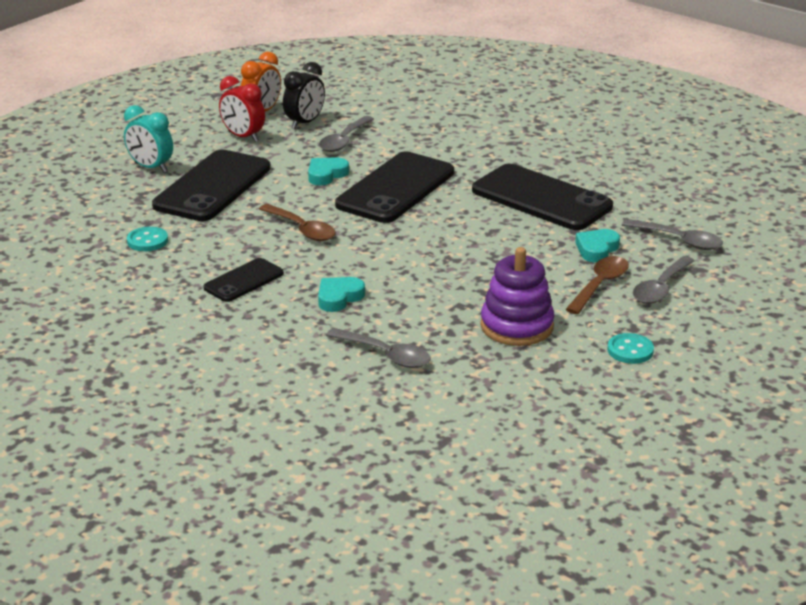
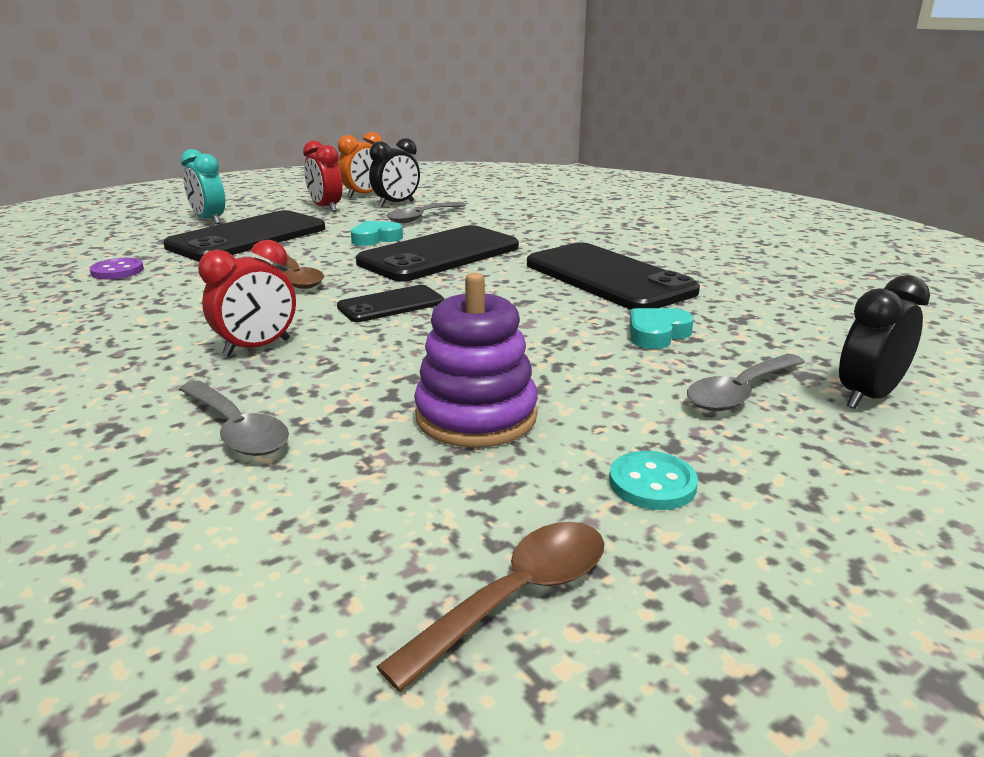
camera: 15 degrees right, 5 degrees down
turquoise button [127,227,168,251] -> purple button [90,258,144,279]
black phone [203,258,284,302] -> black phone moved to [337,285,444,322]
turquoise heart [318,277,365,312] -> red clock [198,240,296,357]
brown spoon [565,256,629,314] -> brown spoon moved to [376,522,604,692]
grey spoon [622,219,723,250] -> none
none -> black clock [839,275,930,409]

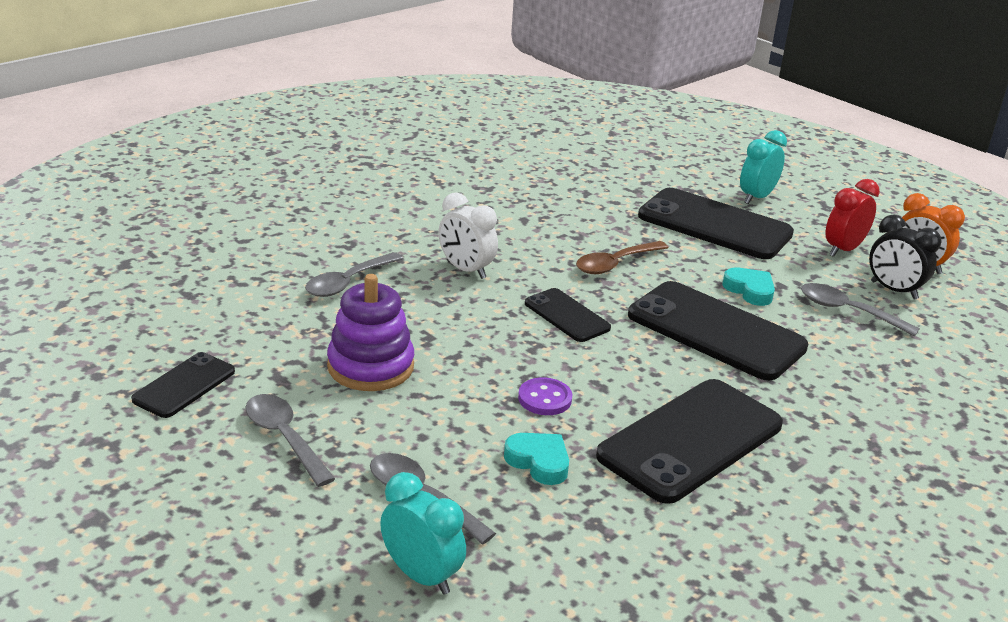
camera: 80 degrees right, 5 degrees up
purple button [90,258,144,279] -> purple button moved to [518,377,572,415]
red clock [198,240,296,357] -> white clock [438,192,498,279]
brown spoon [376,522,604,692] -> black phone [131,352,235,418]
turquoise button [609,451,698,510] -> grey spoon [245,394,335,487]
black clock [839,275,930,409] -> turquoise clock [380,472,466,595]

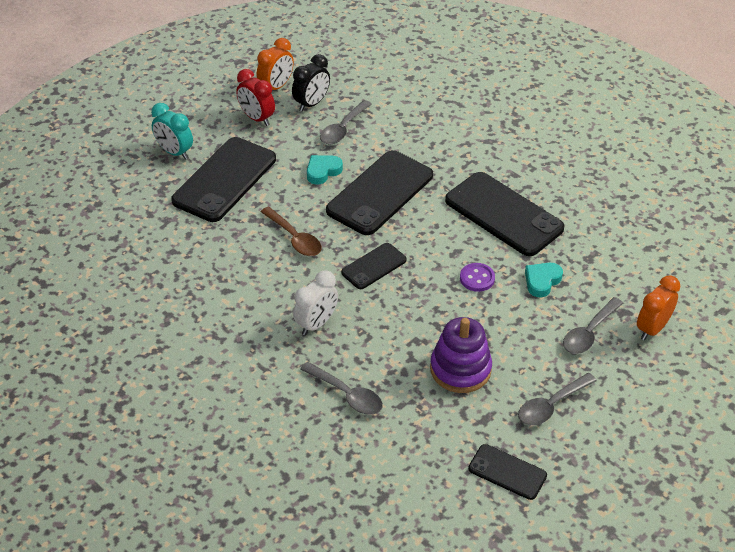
camera: 90 degrees left, 15 degrees up
turquoise clock [380,472,466,595] -> orange clock [637,275,680,340]

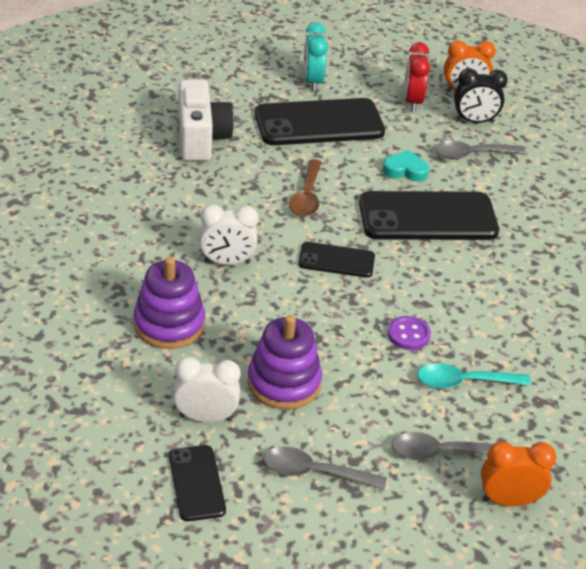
camera: 45 degrees right, 5 degrees down
grey spoon [300,362,383,415] -> purple stacking toy [133,257,205,349]
black phone [445,172,565,256] -> none
turquoise heart [525,263,563,297] -> turquoise spoon [417,363,531,389]
none -> white clock [173,357,241,422]
none -> white camera [178,80,234,161]

